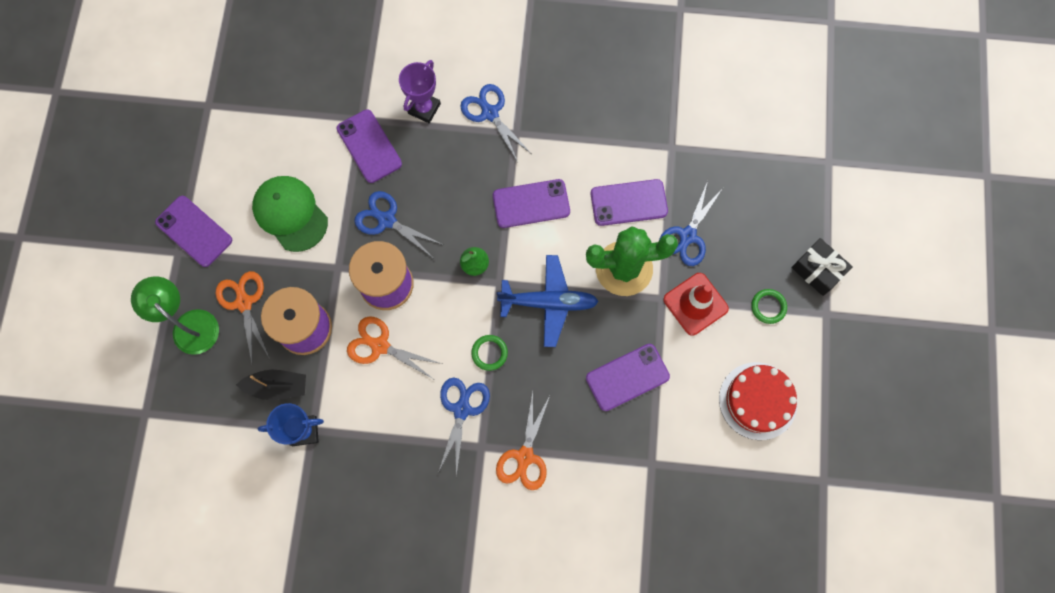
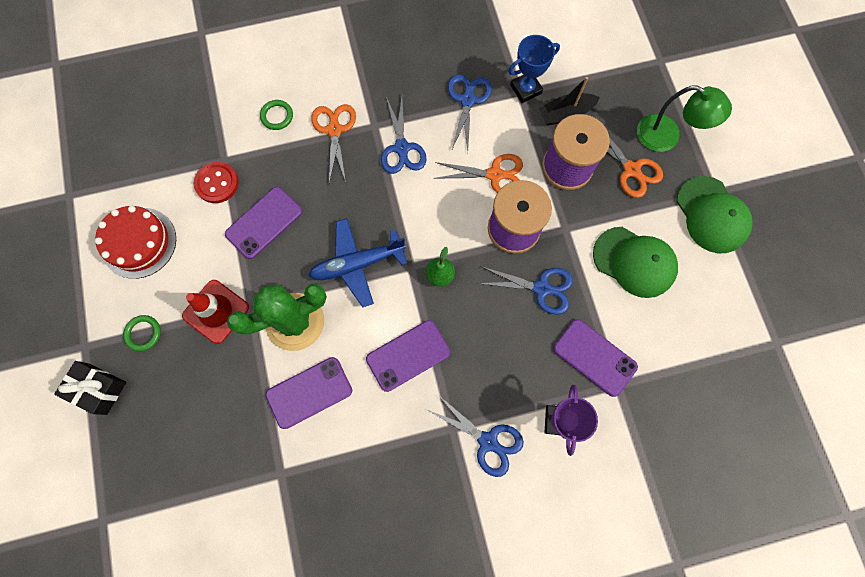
camera: 160 degrees right, 0 degrees up
purple phone [155,196,232,267] -> green cap [676,176,753,253]
green ring [471,335,508,371] -> green ring moved to [260,100,293,130]
blue scissors [659,181,723,266] -> blue scissors moved to [448,74,492,151]
none -> red button [194,162,239,203]

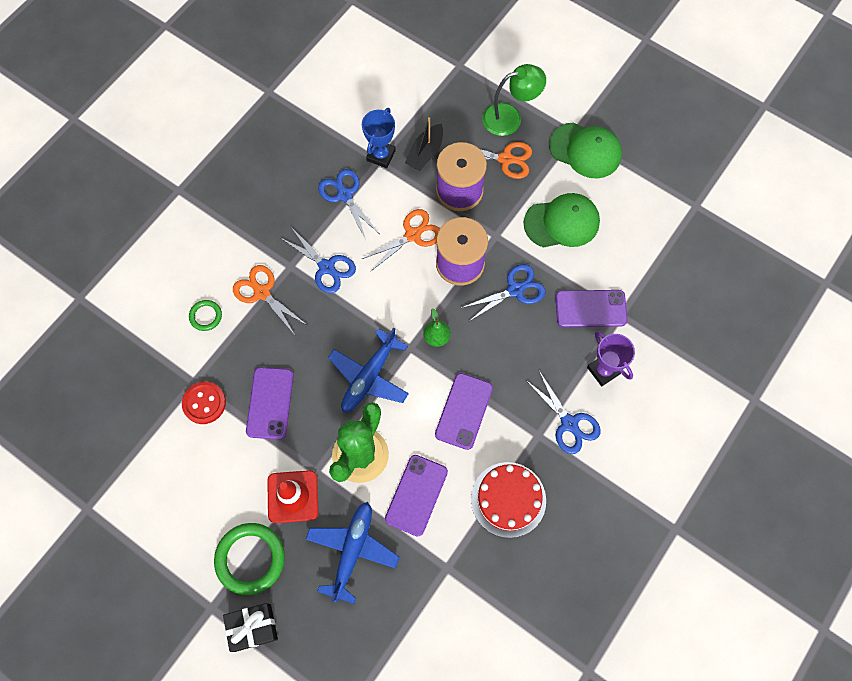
camera: 40 degrees left, 5 degrees down
red cake [95,206,176,279] -> red cake moved to [471,462,546,538]
green ring [123,315,161,351] -> green ring [214,523,285,595], size x1.94
blue scissors [428,395,524,477] -> blue scissors turned 60 degrees clockwise [526,371,601,454]
none -> blue plane [306,502,399,604]

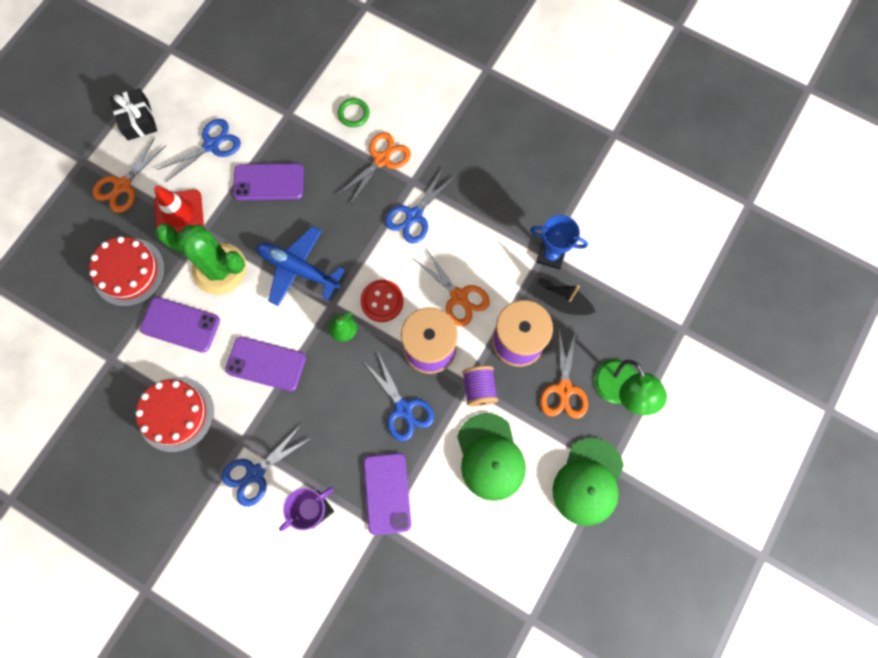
camera: 85 degrees right, 5 degrees up
red button [182,382,226,424] -> red button moved to [360,280,404,322]
green ring [214,523,285,595] -> orange scissors [93,137,166,213]
black gift [223,603,278,652] -> black gift moved to [110,88,157,140]
blue plane [306,502,399,604] -> red cake [89,236,165,307]
blue scissors [318,169,379,240] -> blue scissors moved to [157,119,241,182]
none -> purple spool [462,366,498,406]

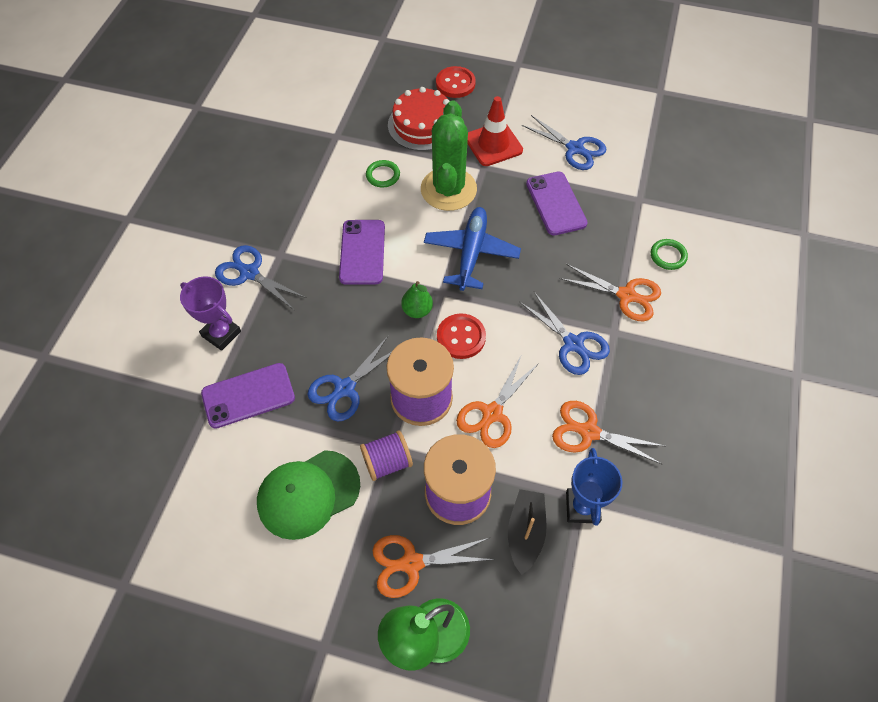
camera: 75 degrees right, 15 degrees down
orange scissors [93,137,166,213] -> orange scissors moved to [552,401,665,464]
black gift [110,88,157,140] -> none
red cake [135,377,214,452] -> none
purple phone [140,297,220,353] -> green ring [366,160,400,188]
blue scissors [385,168,454,244] -> blue scissors turned 150 degrees counterclockwise [520,292,610,375]
green cap [552,438,624,526] -> none
none -> red button [436,66,476,98]

